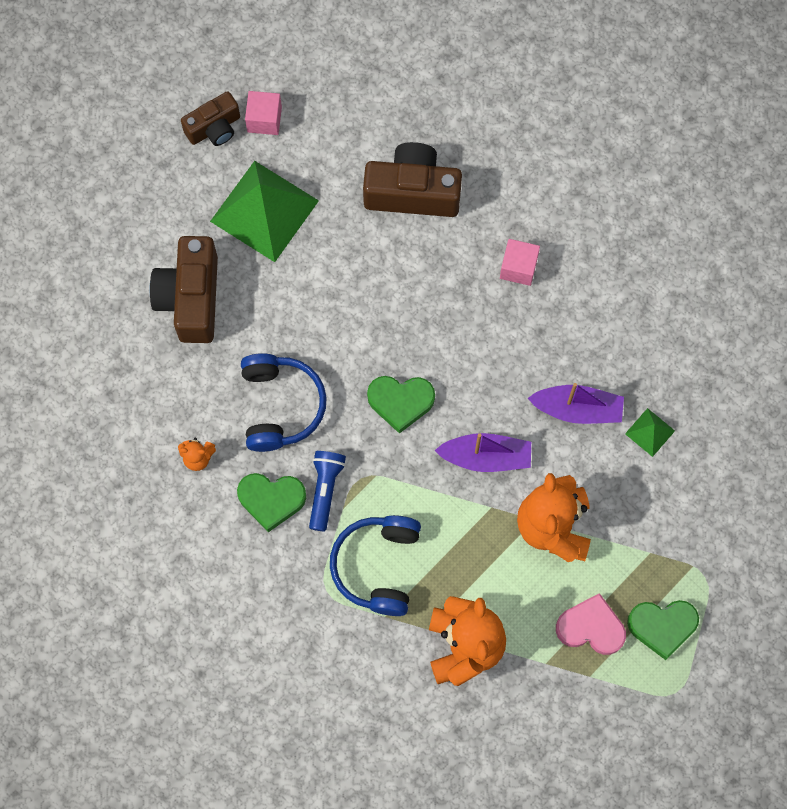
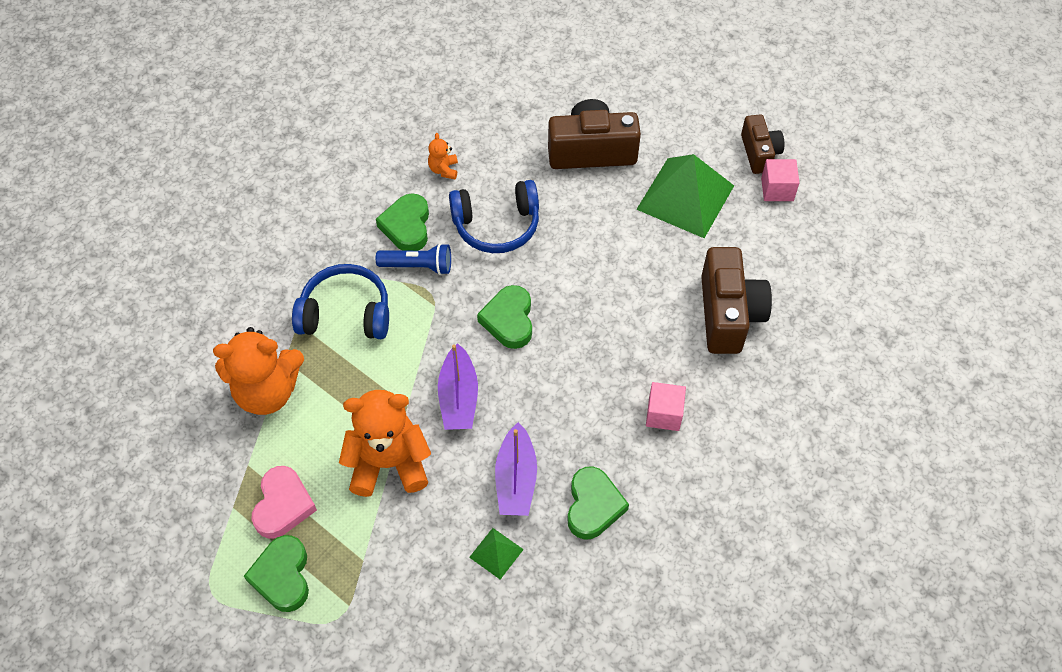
camera: 85 degrees right, 15 degrees down
brown camera [181,91,240,146] -> brown camera turned 150 degrees counterclockwise [741,114,784,174]
none -> green heart [567,466,629,540]

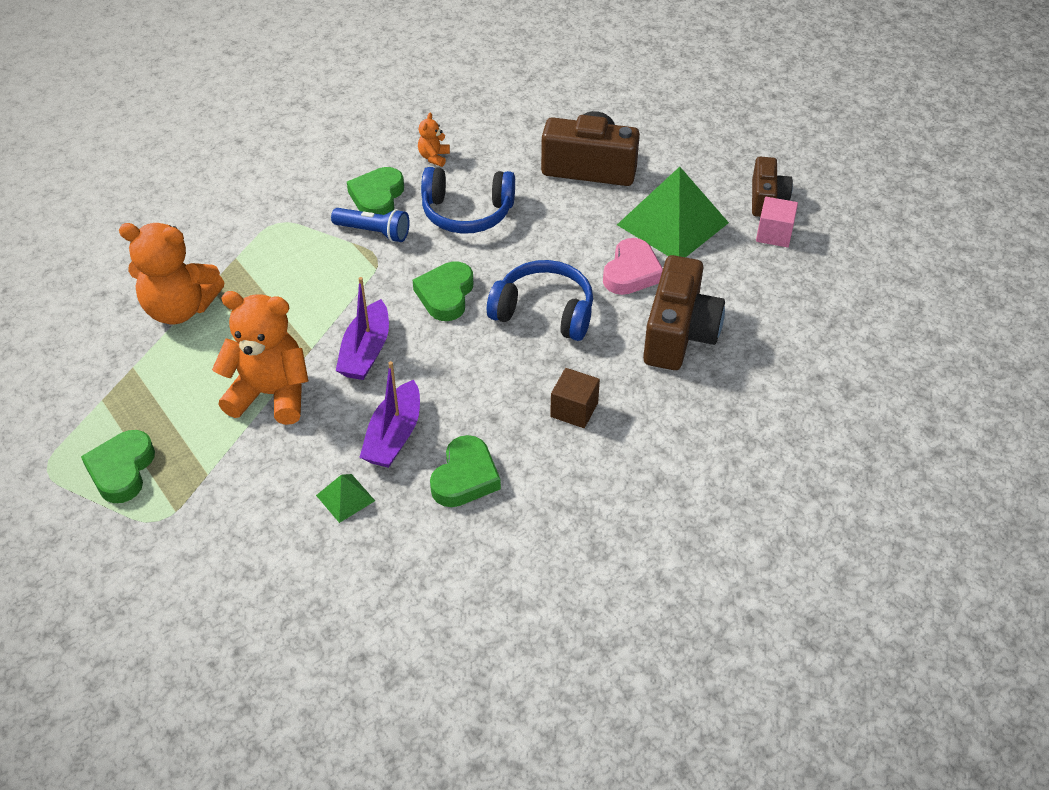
camera: 15 degrees right, 10 degrees down
pink heart [251,466,317,539] -> pink heart moved to [603,238,663,295]
blue headphones [292,264,389,339] -> blue headphones moved to [487,260,593,341]
pink cube [646,382,686,431] -> brown cube [550,368,600,428]

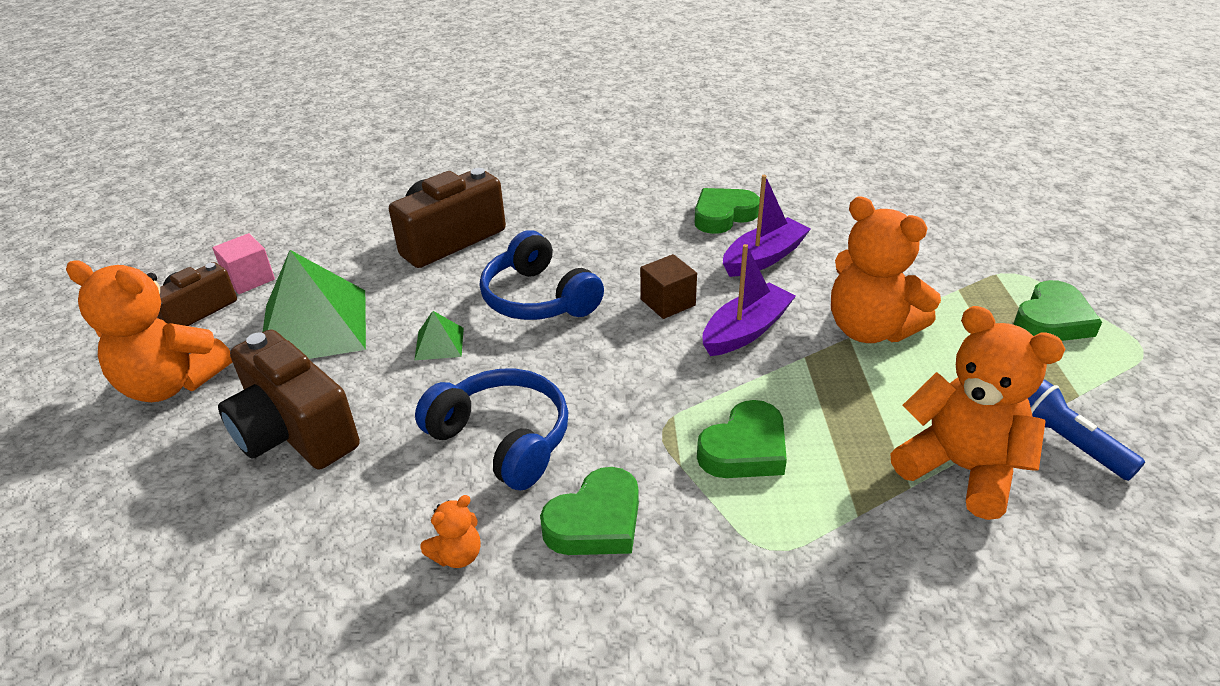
camera: 145 degrees left, 10 degrees down
green pyramid [316,474,375,523] -> green pyramid moved to [414,311,464,361]
blue flashlight [331,208,410,242] -> blue flashlight moved to [1027,380,1145,481]
green heart [413,262,473,321] -> green heart moved to [697,400,787,478]
brown cube [550,368,600,428] -> brown cube moved to [640,254,697,319]
pink heart [603,238,663,295] -> none
none -> orange teddy bear [66,261,232,402]

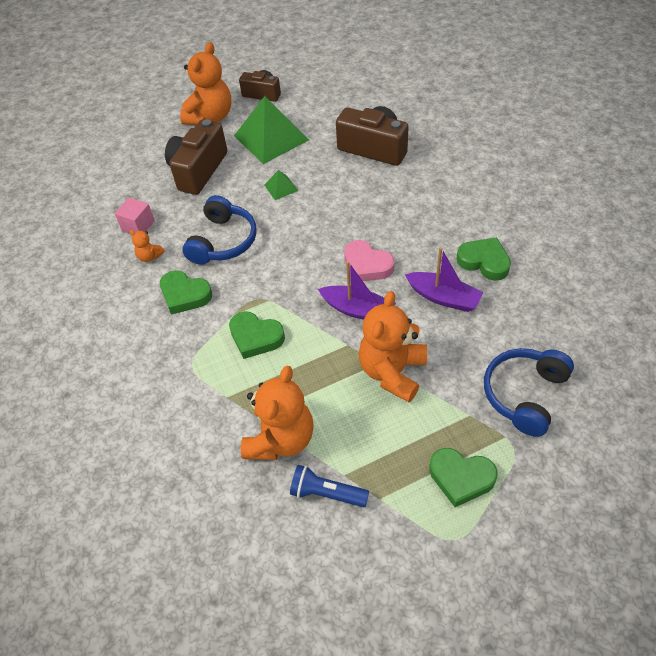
camera: 70 degrees right, 15 degrees up
orange teddy bear [66,261,232,402] -> orange teddy bear turned 150 degrees counterclockwise [180,42,231,125]
pink cube [212,233,275,294] -> pink cube moved to [115,197,155,233]
blue headphones [480,230,604,320] -> blue headphones moved to [484,348,574,437]
brown cube [640,254,697,319] -> pink heart [344,240,394,281]
blue flashlight [1027,380,1145,481] -> blue flashlight turned 105 degrees counterclockwise [290,465,369,507]

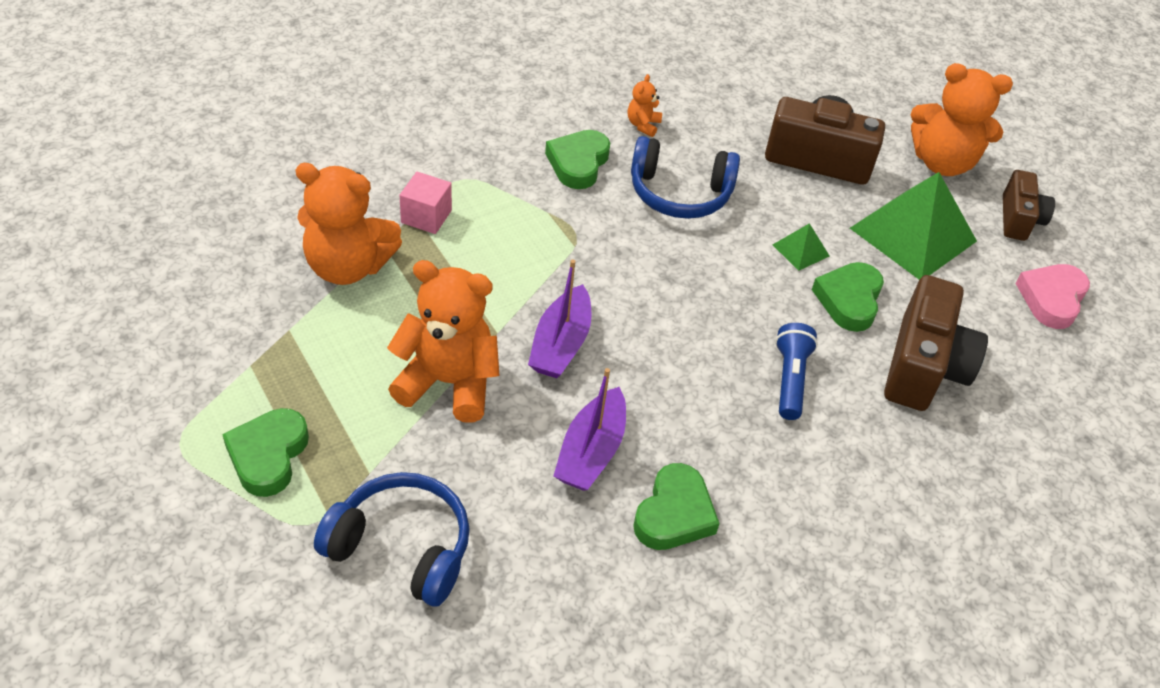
camera: 75 degrees right, 5 degrees down
pink cube [115,197,155,233] -> pink cube moved to [400,172,452,234]
green heart [229,311,285,359] -> green heart moved to [812,262,884,332]
blue flashlight [290,465,369,507] -> blue flashlight moved to [775,323,818,420]
pink heart [344,240,394,281] -> pink heart moved to [1015,264,1090,329]

